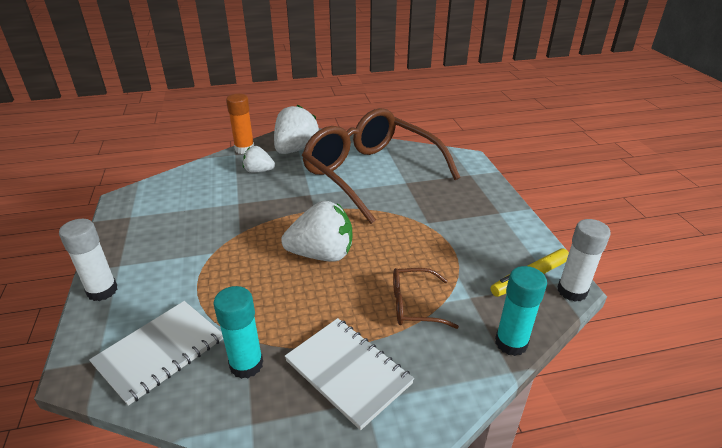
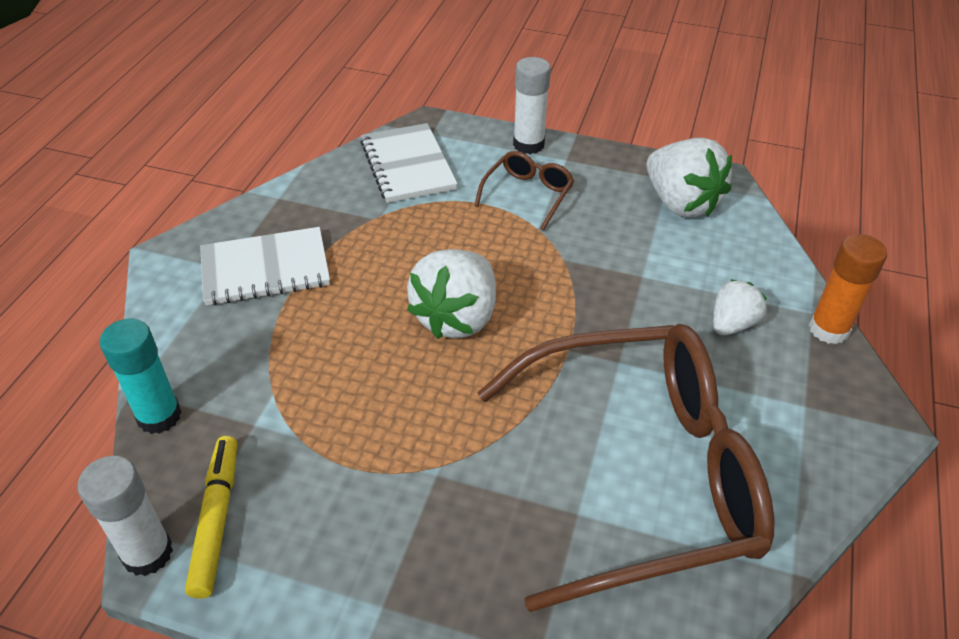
camera: 120 degrees right, 10 degrees up
turquoise glue stick [213,286,263,379] -> none
white strawberry [274,105,319,154] -> white strawberry moved to [646,138,732,217]
brown glasses [393,268,459,329] -> brown glasses moved to [474,151,574,230]

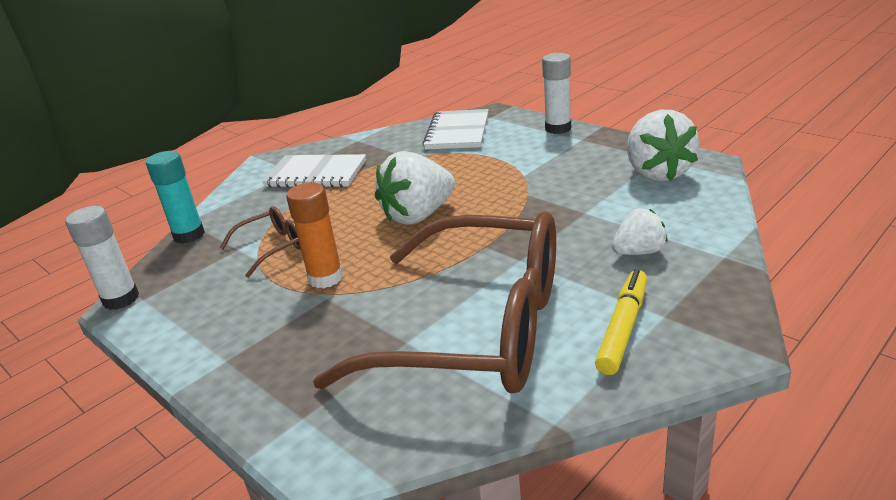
camera: 30 degrees right, 15 degrees down
yellow marker [185,436,237,599] -> yellow marker moved to [595,269,647,375]
brown glasses [474,151,574,230] -> brown glasses moved to [220,206,301,278]
orange glue stick [809,234,887,344] -> orange glue stick moved to [286,183,343,288]

